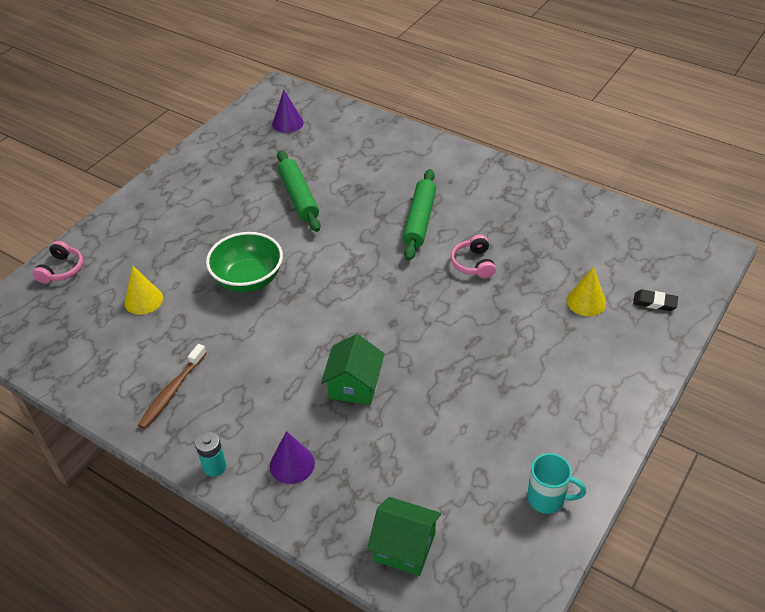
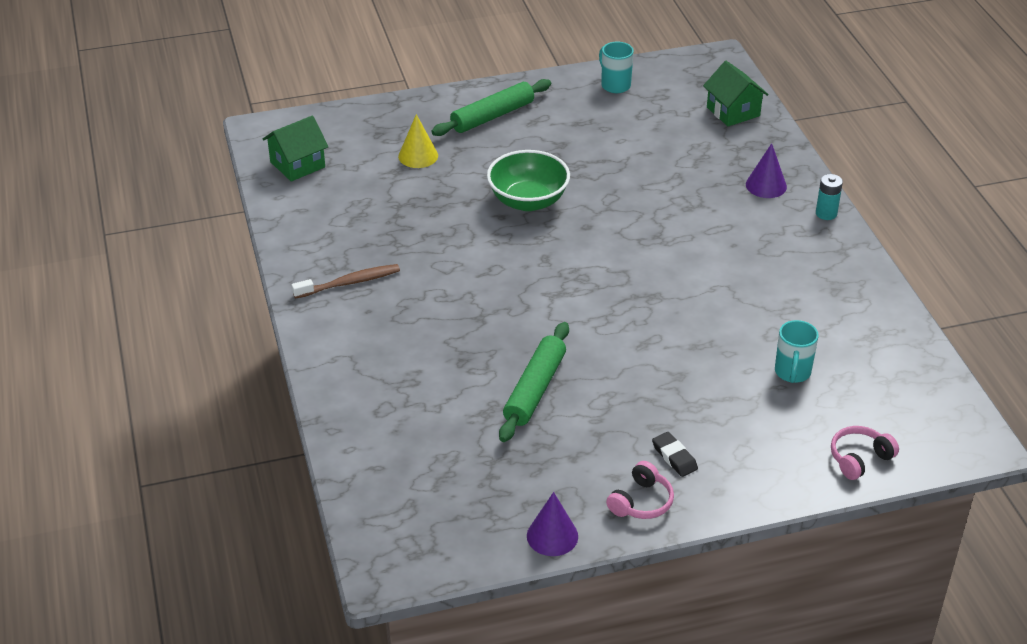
camera: 140 degrees left, 5 degrees down
yellow cone [124,266,163,315] -> turquoise mug [775,320,819,383]
brown toothbrush [138,344,207,429] -> brown toothbrush moved to [291,264,400,299]
green bowl [206,232,283,292] -> green bowl moved to [487,150,570,211]
purple cone [272,90,304,133] -> purple cone moved to [527,492,578,556]
green house [321,334,385,405] -> green house moved to [263,116,328,181]
green rolling pin [403,169,436,261] -> green rolling pin moved to [431,79,551,136]
pink headphones [451,235,496,278] -> pink headphones moved to [606,461,674,519]
black eraser [633,290,678,311] -> black eraser moved to [652,432,698,477]

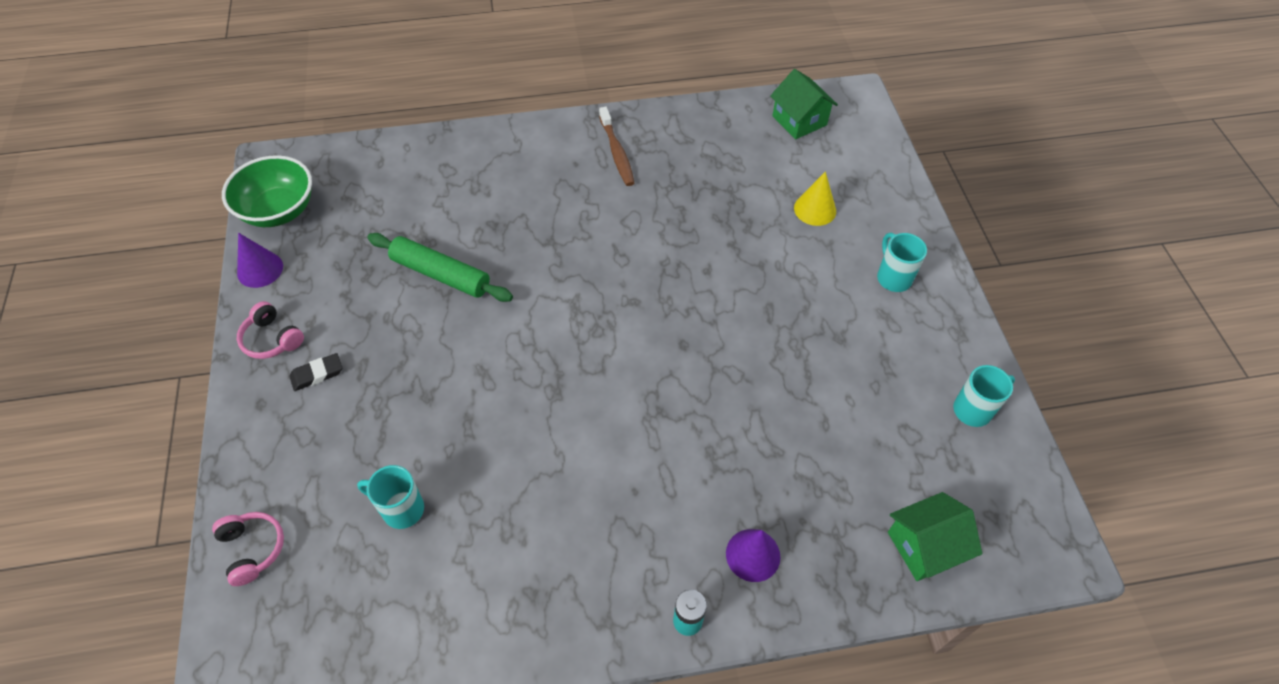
camera: 95 degrees right, 15 degrees up
green rolling pin [431,79,551,136] -> turquoise mug [877,232,927,292]
green bowl [487,150,570,211] -> green bowl moved to [222,155,312,227]

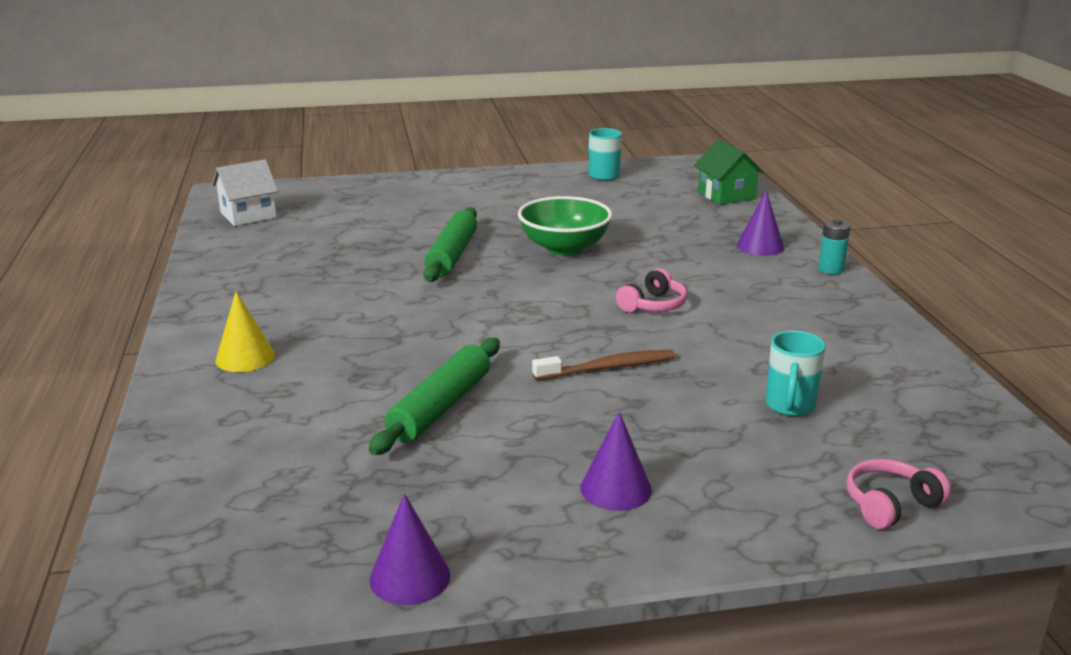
camera: 90 degrees left, 30 degrees down
green bowl [222,155,312,227] -> green bowl moved to [518,196,612,256]
pink headphones [237,301,304,359] -> pink headphones moved to [616,268,687,313]
black eraser [289,353,342,391] -> purple cone [580,411,652,511]
brown toothbrush [599,107,634,186] -> brown toothbrush moved to [532,350,676,380]
green house [770,69,838,139] -> white house [212,159,278,226]
yellow cone [794,171,836,226] -> yellow cone moved to [216,292,275,372]
turquoise mug [877,232,927,292] -> none
none -> green rolling pin [423,207,477,282]

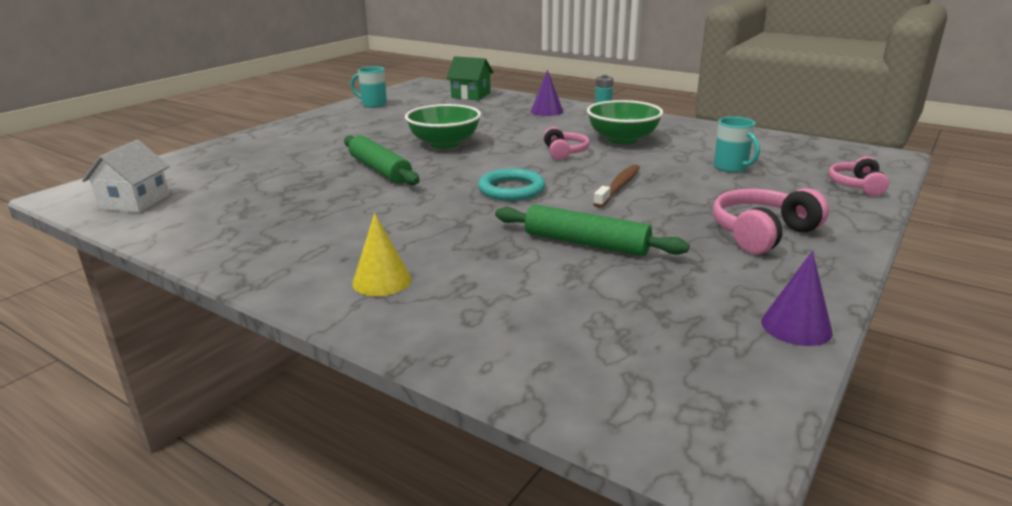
camera: 45 degrees left, 0 degrees up
green rolling pin [369,338,500,455] -> green rolling pin turned 45 degrees counterclockwise [495,205,689,256]
purple cone [580,411,652,511] -> pink headphones [713,188,829,254]
none -> turquoise ring [478,169,545,201]
none -> green bowl [587,100,663,145]

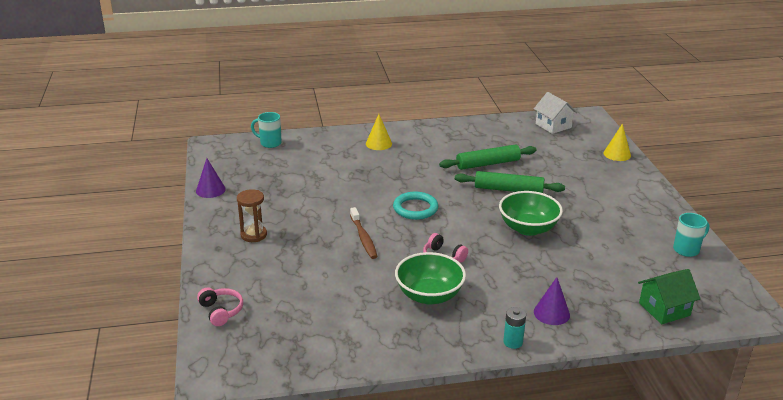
camera: 135 degrees right, 5 degrees up
green rolling pin [495,205,689,256] -> green rolling pin moved to [439,145,536,170]
pink headphones [713,188,829,254] -> brown hourglass [237,189,267,242]
turquoise mug [714,117,760,173] -> turquoise mug moved to [251,112,282,148]
none -> yellow cone [603,124,631,161]

